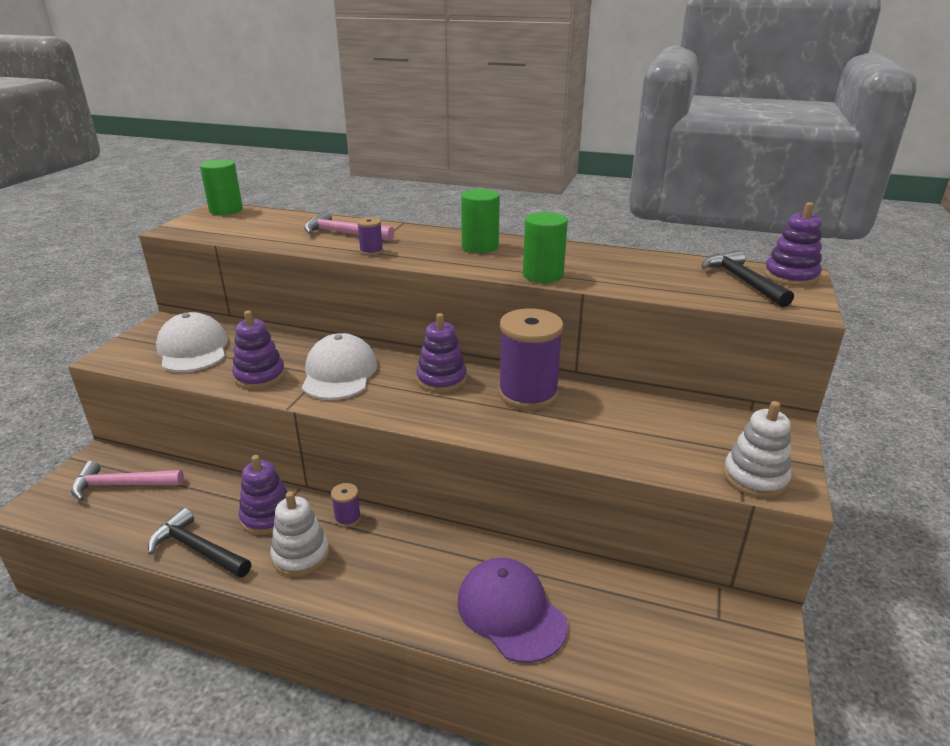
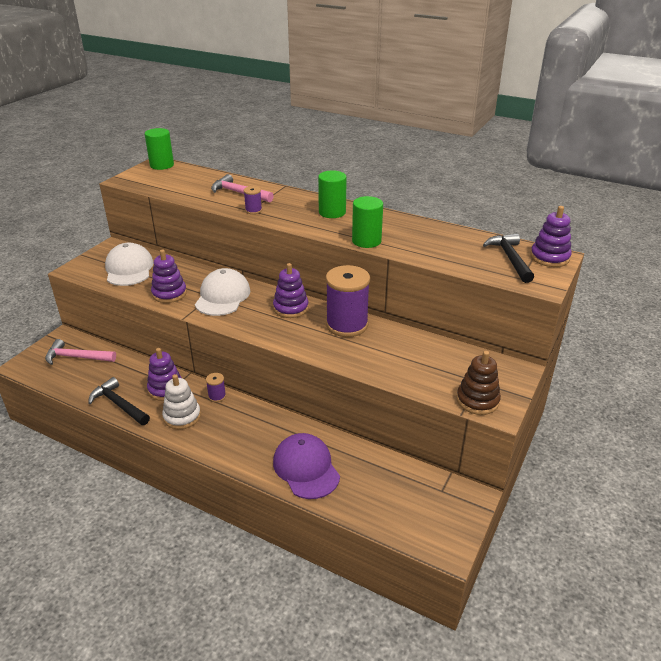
camera: 10 degrees right, 5 degrees up
white stacking toy [723,401,792,498] -> brown stacking toy [457,351,501,415]

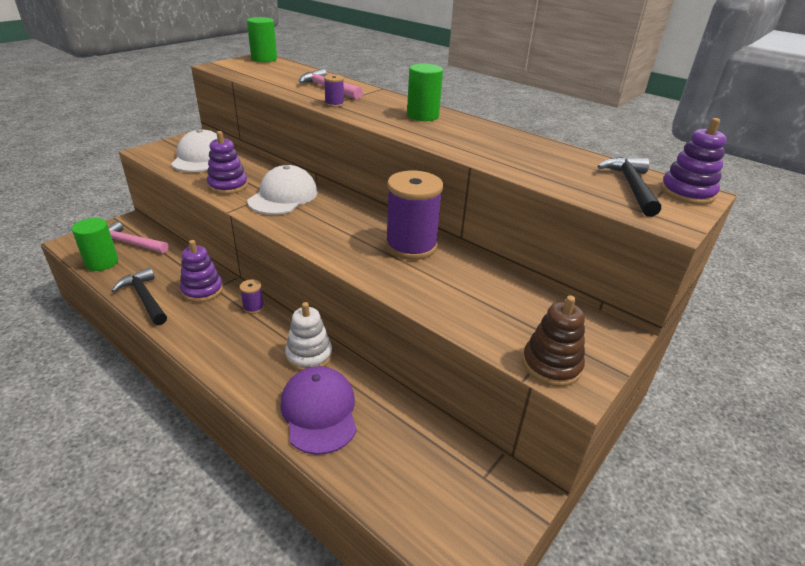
camera: 10 degrees right, 0 degrees up
white stacking toy [162,374,201,429] -> white stacking toy moved to [285,302,332,371]
purple stacking toy [273,263,309,318] -> none
green cylinder [352,196,383,248] -> green cylinder moved to [72,218,118,271]

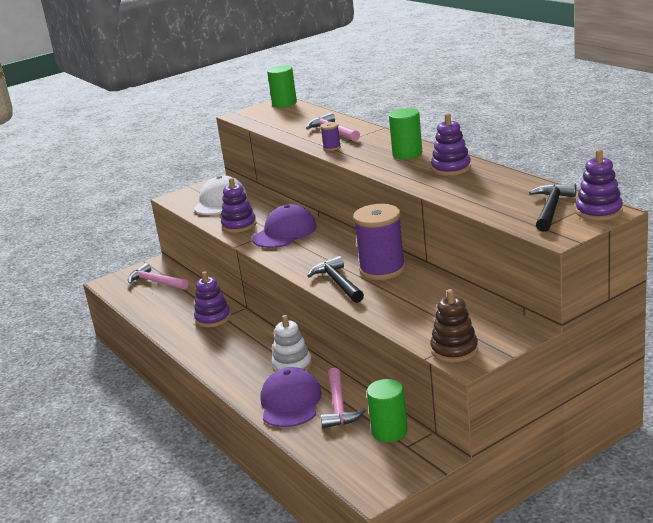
camera: 20 degrees right, 10 degrees down
green cylinder [72,218,118,271] -> green cylinder moved to [367,379,408,442]
black hammer [111,268,167,325] -> black hammer moved to [307,256,364,303]
purple spool [239,279,264,314] -> none
white cap [247,165,318,215] -> purple cap [252,204,316,248]
none -> pink hammer [321,368,366,428]
none -> purple stacking toy [431,113,471,176]

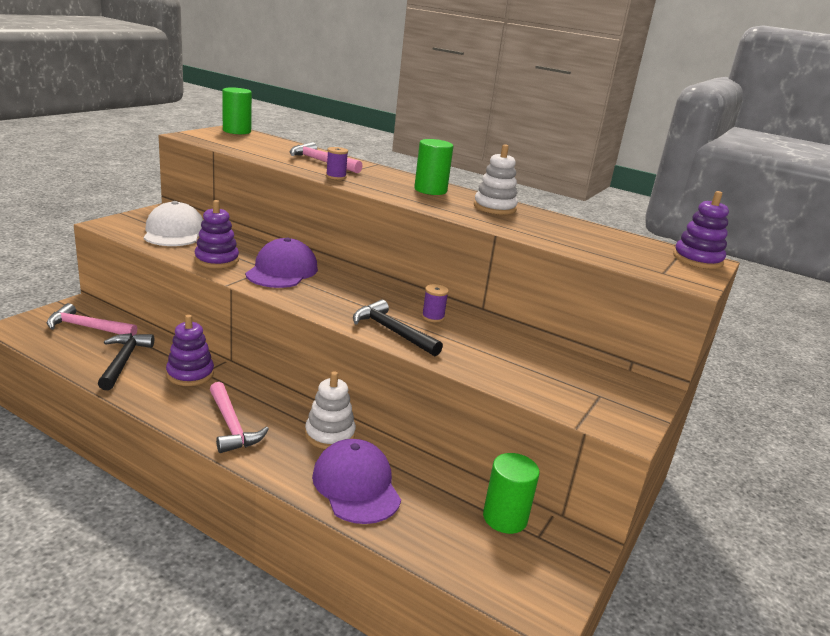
camera: 30 degrees left, 0 degrees up
pink hammer [321,368,366,428] -> pink hammer moved to [210,382,269,453]
purple spool [353,204,406,280] -> purple spool [422,284,449,322], size x0.43
brown stacking toy [430,289,478,363] -> none
purple stacking toy [431,113,471,176] -> white stacking toy [474,144,518,215]
black hammer [529,183,577,232] -> black hammer moved to [98,333,154,390]

